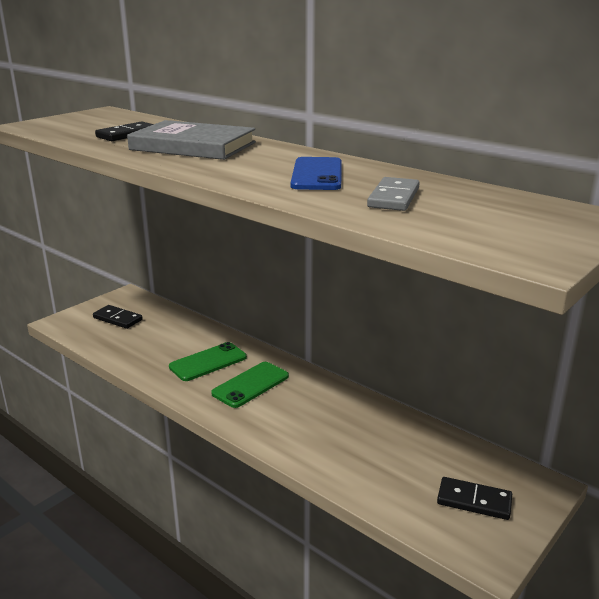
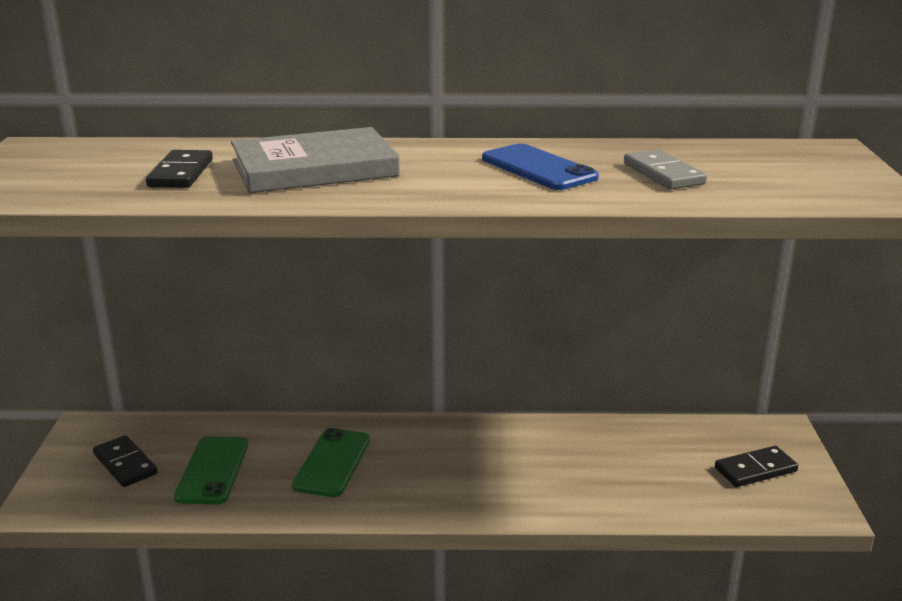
camera: 40 degrees left, 0 degrees up
black domino [93,305,143,329] -> black domino turned 60 degrees clockwise [93,435,158,487]
green phone [211,362,289,408] -> green phone moved to [174,436,248,504]

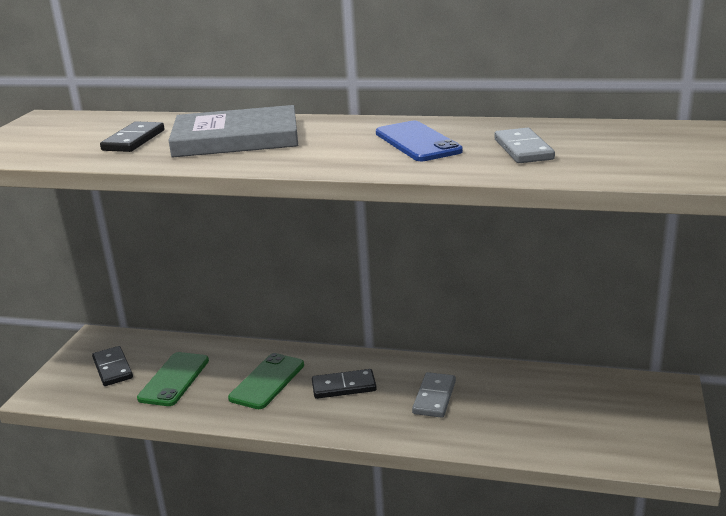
camera: 15 degrees right, 0 degrees up
black domino [715,446,798,487] -> black domino moved to [312,369,377,399]
none -> grey domino [412,372,456,418]

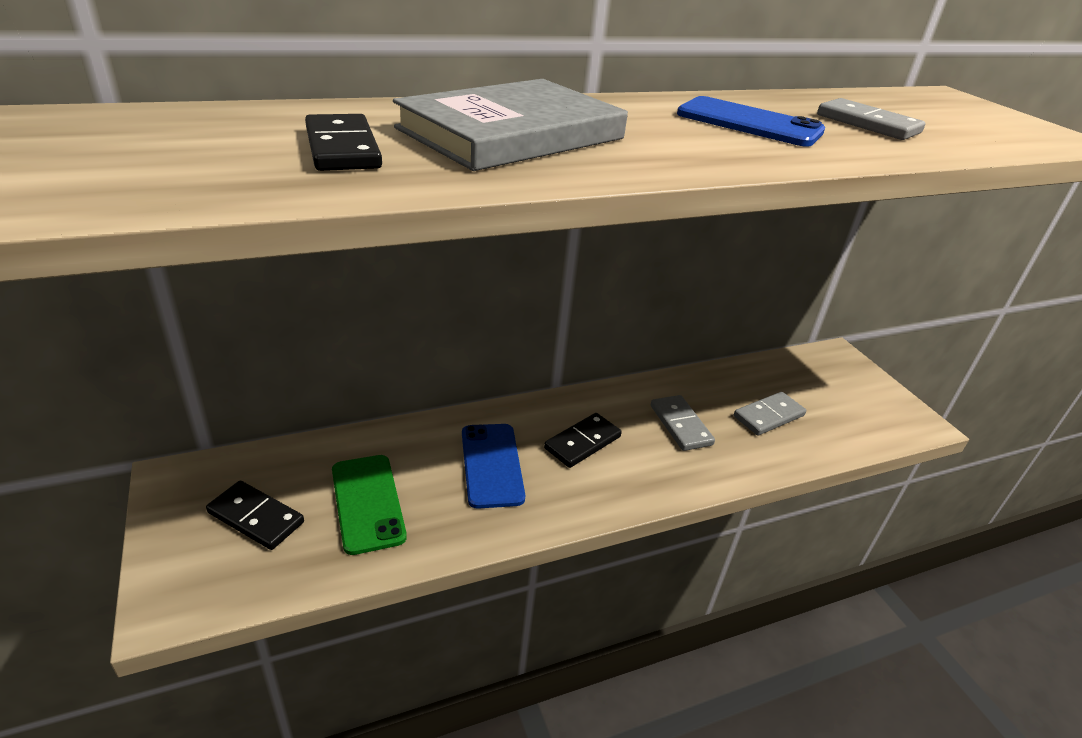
camera: 40 degrees left, 10 degrees up
green phone [228,353,304,409] -> blue phone [462,424,525,509]
none -> grey domino [734,392,806,435]

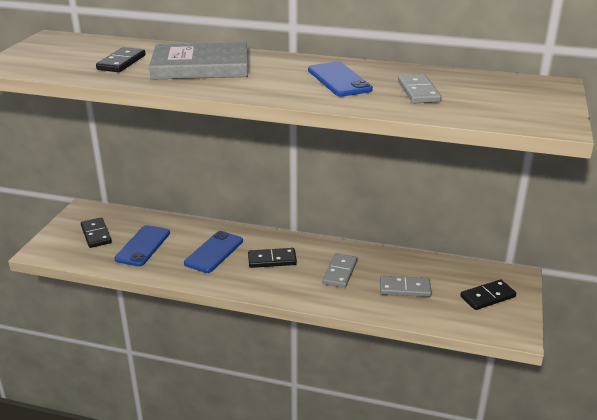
camera: 40 degrees right, 5 degrees down
green phone [332,455,407,555] -> blue phone [114,225,170,266]
none -> black domino [460,280,516,310]

